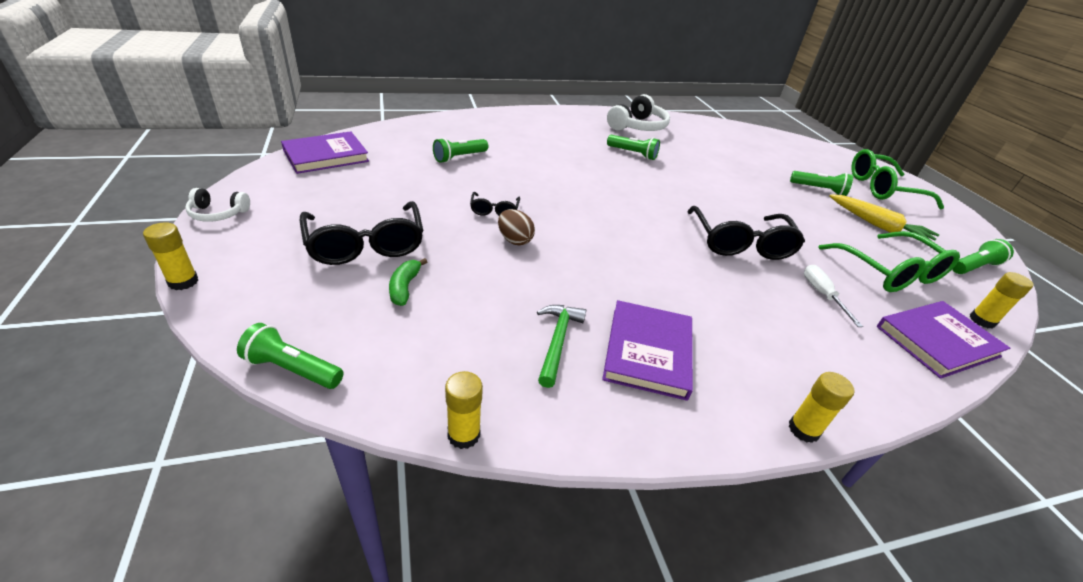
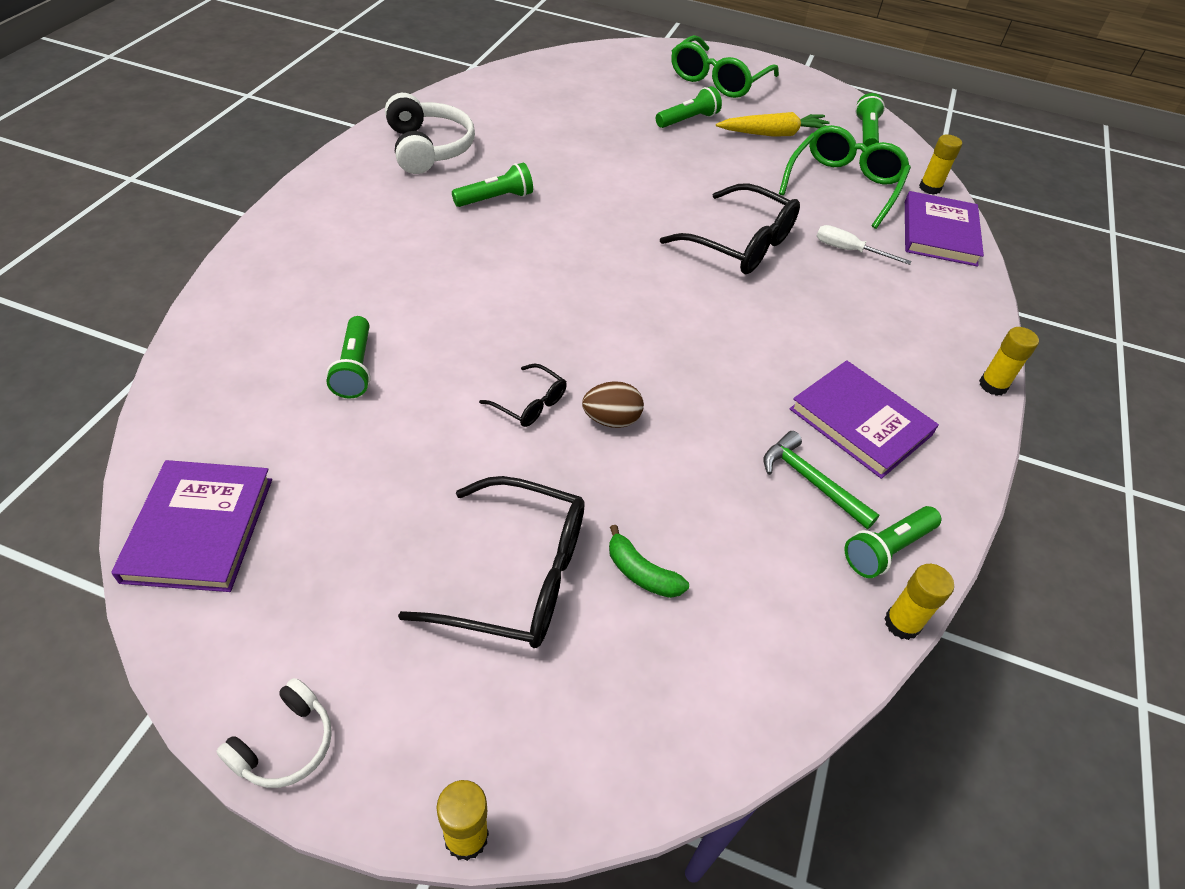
camera: 55 degrees left, 10 degrees up
green flashlight [237,323,344,389] -> green flashlight moved to [844,506,941,578]
green glasses [818,231,960,292] -> green glasses turned 75 degrees counterclockwise [779,125,911,229]

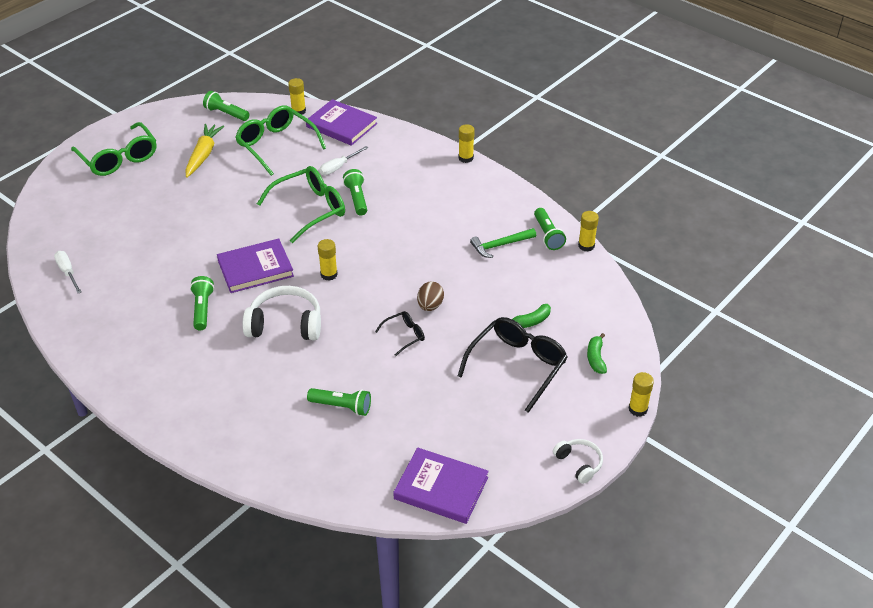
camera: 65 degrees left, 5 degrees down
white headphones [385,93,475,174] -> white headphones moved to [242,286,321,340]
green flashlight [656,86,722,128] -> green flashlight moved to [343,169,367,215]
black glasses [660,183,800,274] -> green glasses [257,166,345,243]
purple book [790,360,939,479] -> purple book moved to [217,238,294,293]
none -> white screwdriver [54,251,81,293]
none -> yellow glue stick [318,239,338,281]
none -> green banana [587,333,607,374]

